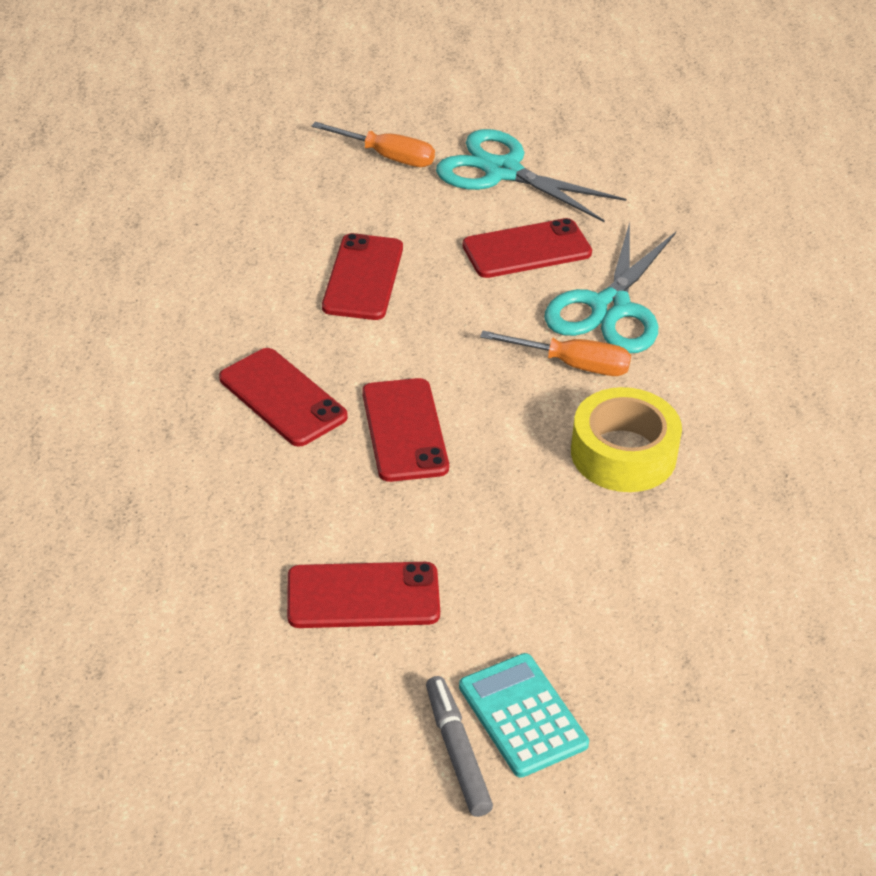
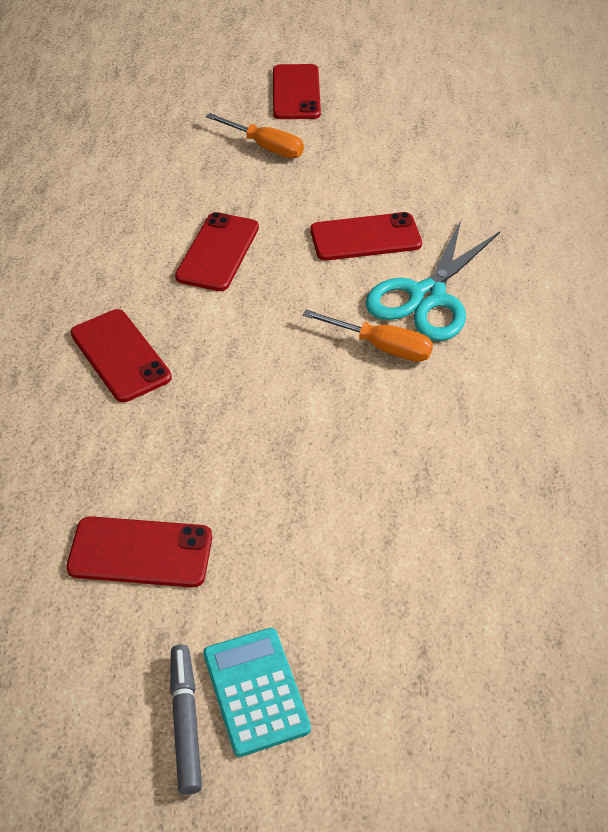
camera: 10 degrees right, 5 degrees up
red phone [362,378,449,482] -> red phone moved to [273,64,321,119]
turquoise scissors [436,129,626,222] -> none
yellow tape [571,387,682,492] -> none

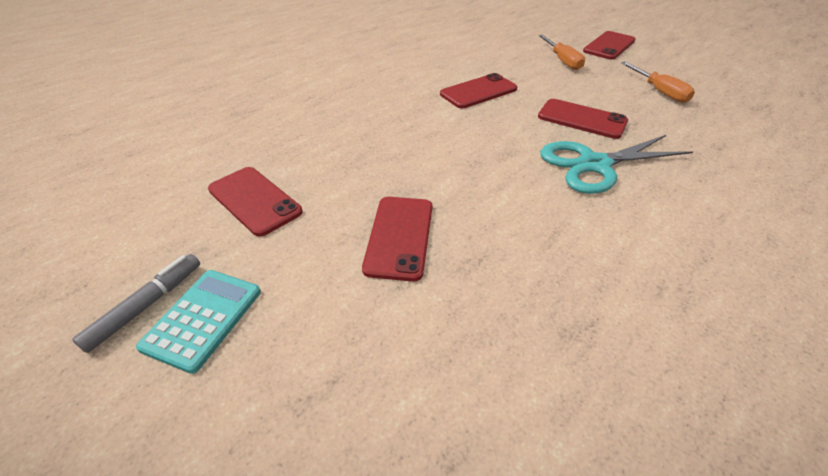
camera: 40 degrees right, 5 degrees down
red phone [70,309,172,402] -> red phone moved to [362,197,432,282]
orange screwdriver [303,309,433,362] -> orange screwdriver moved to [621,62,695,103]

